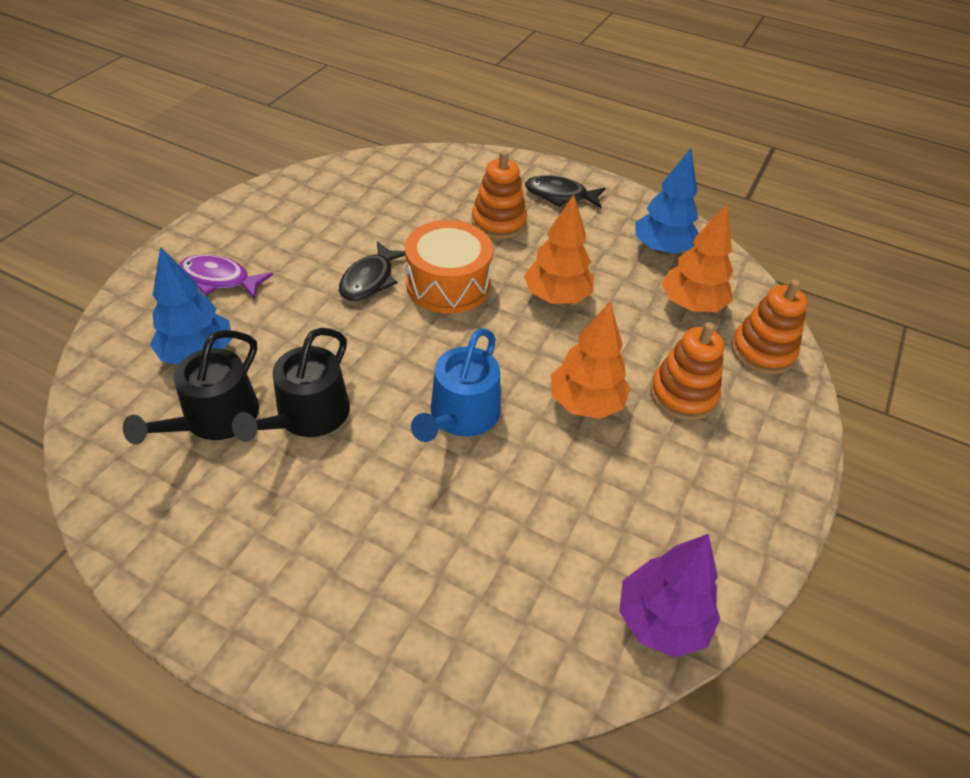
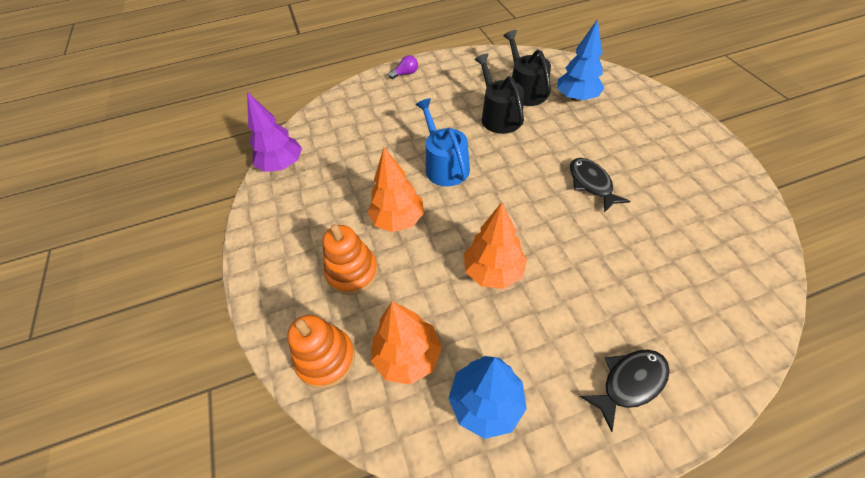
camera: 140 degrees right, 5 degrees up
purple fish [180,255,273,299] -> none
orange drum [405,220,493,314] -> none
orange stacking toy [472,150,527,239] -> none
none -> purple light bulb [388,55,418,79]

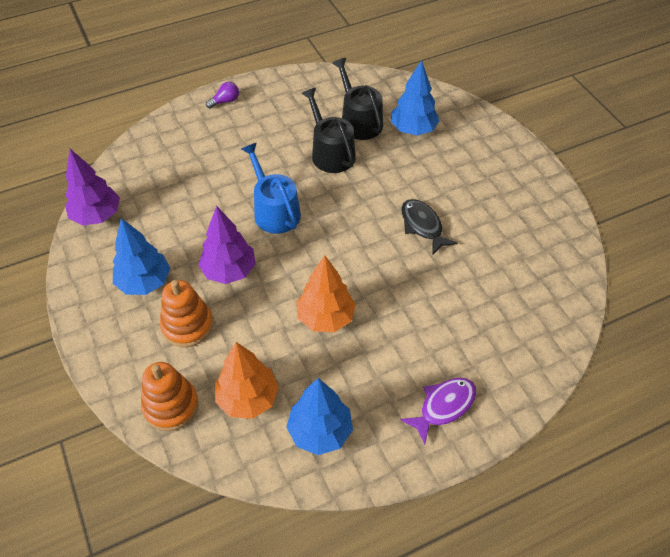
camera: 10 degrees left, 0 degrees up
orange tree [367,147,424,232] -> purple tree [198,206,256,284]
black fish [580,349,670,432] -> purple fish [400,378,476,445]
none -> blue tree [113,218,170,295]

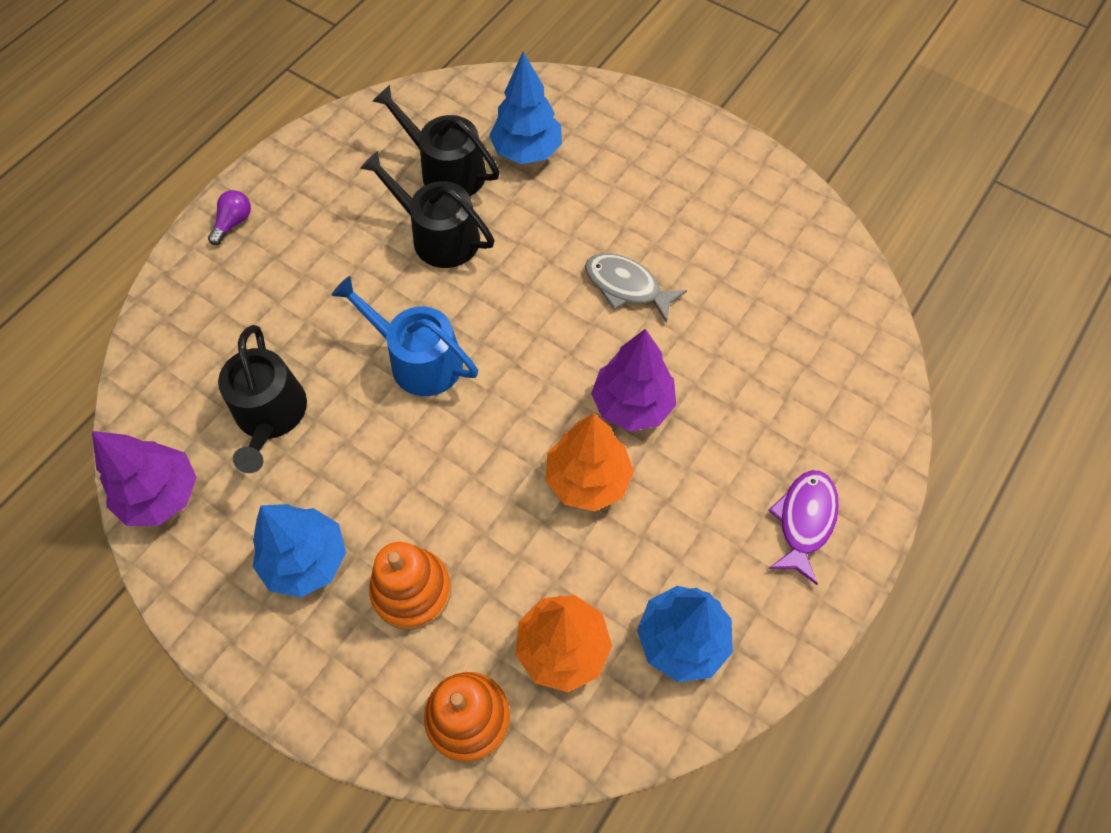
camera: 30 degrees left, 10 degrees up
purple tree [198,206,256,284] -> purple tree moved to [591,329,676,432]
black fish [401,199,458,255] -> grey fish [585,253,687,323]
none -> black watering can [218,325,307,473]

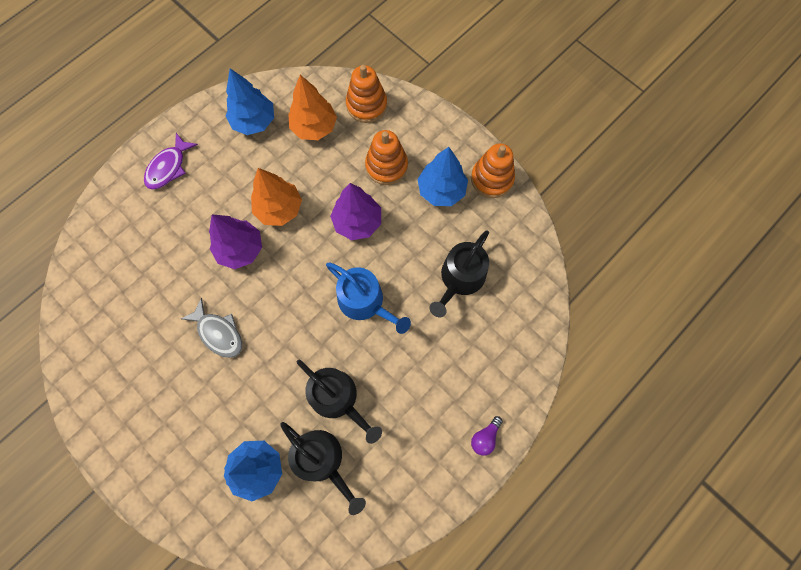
camera: 170 degrees left, 10 degrees up
purple tree [92,431,197,526] -> purple tree moved to [330,183,381,240]
black watering can [218,325,307,473] -> black watering can turned 150 degrees counterclockwise [430,230,489,317]
none -> orange stacking toy [471,143,515,198]

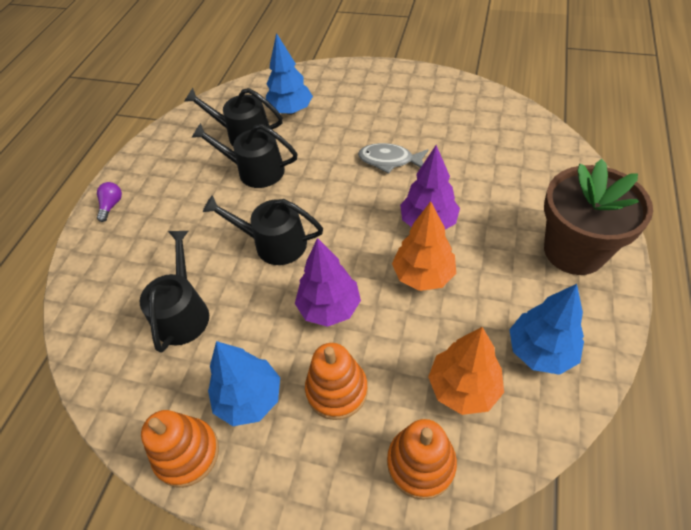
camera: 155 degrees right, 20 degrees down
purple fish [144,133,198,190] -> brown flower pot [544,159,653,275]
blue watering can [326,263,411,334] -> black watering can [203,195,323,265]

